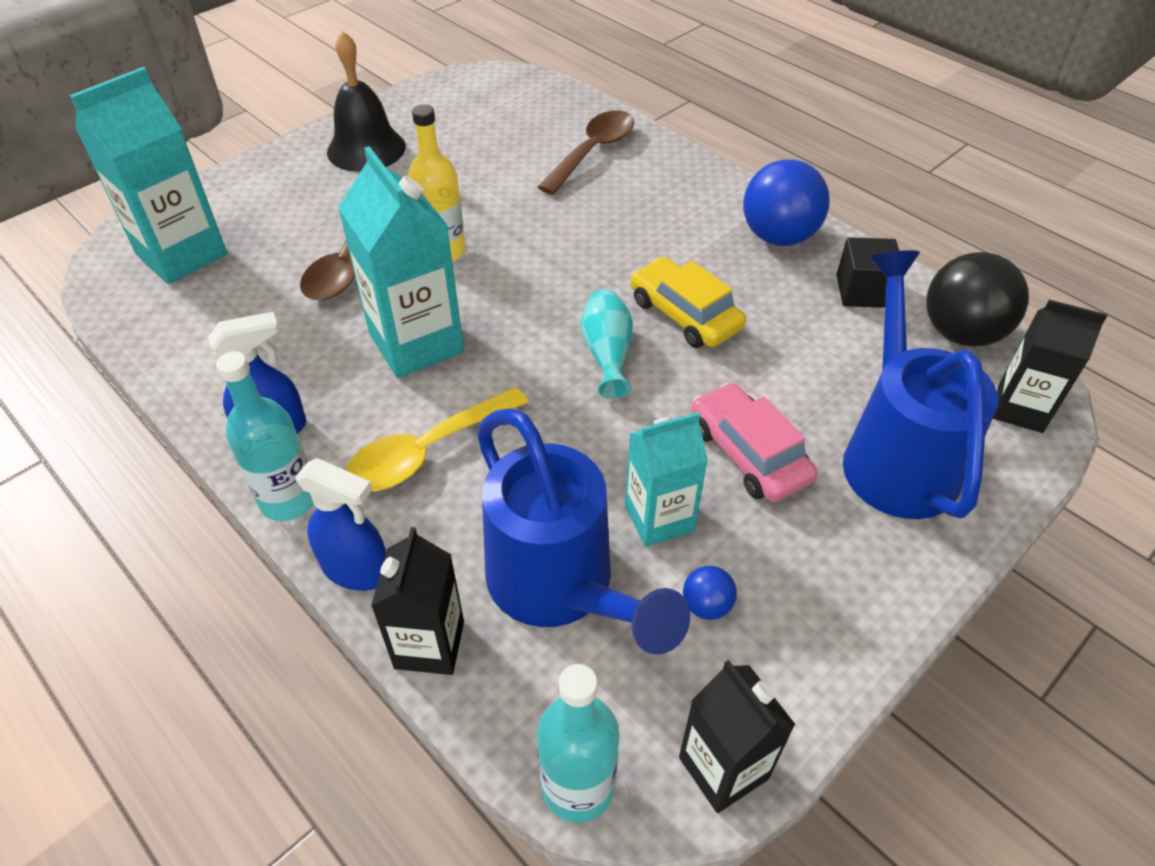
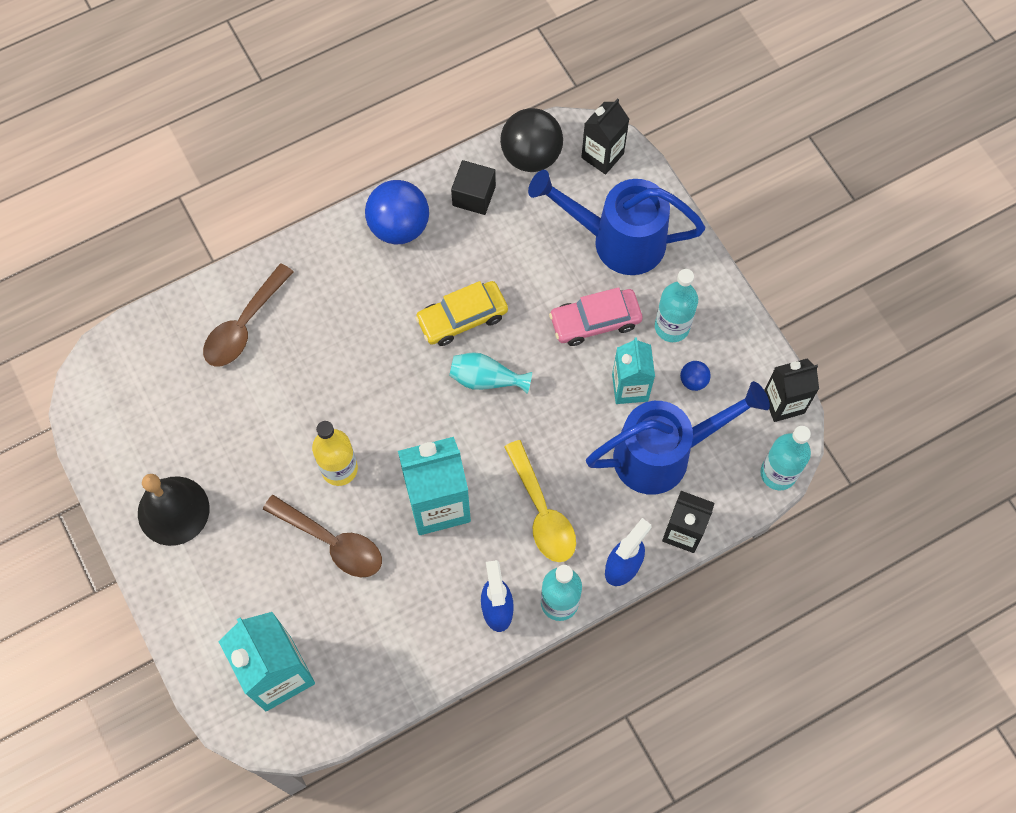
camera: 75 degrees left, 20 degrees up
brown spoon [538,110,634,195] -> brown spoon turned 105 degrees counterclockwise [203,263,294,367]
none -> turquoise bottle [655,269,698,342]

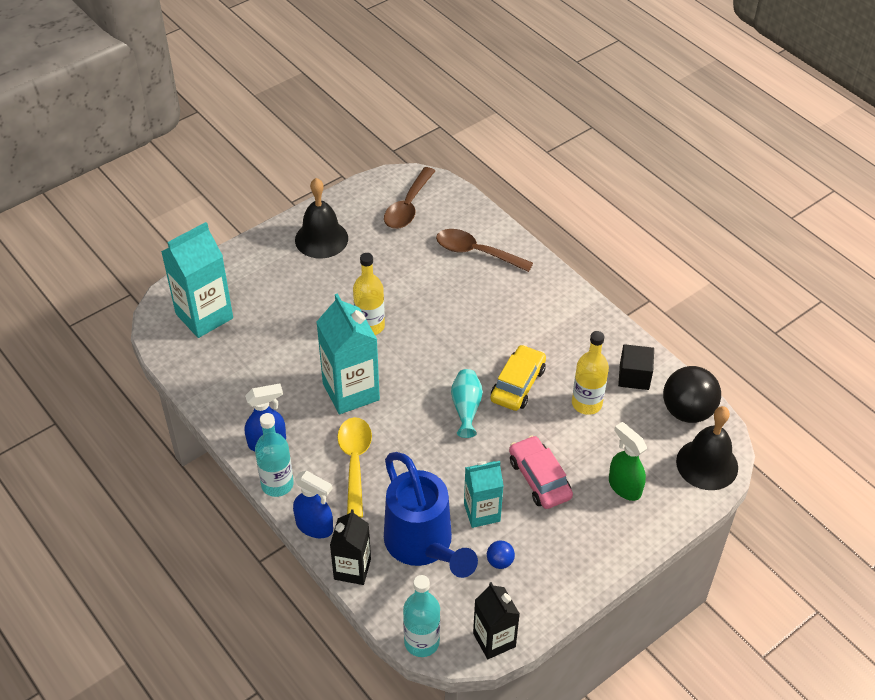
camera: 80 degrees right, 20 degrees down
brown spoon [263,495,382,577] -> brown spoon moved to [384,167,435,229]
blue ball [365,180,429,245] -> none
yellow car [415,281,508,346] -> yellow car turned 60 degrees clockwise [490,345,546,411]
yellow spoon [504,440,576,562] -> yellow spoon turned 120 degrees clockwise [337,417,372,518]
blue watering can [528,170,705,275] -> green spray bottle [609,422,647,501]
black carton [581,98,629,175] -> black bell [676,406,738,490]
turquoise bottle [655,269,698,342] -> none
none -> yellow bottle [572,331,609,415]

